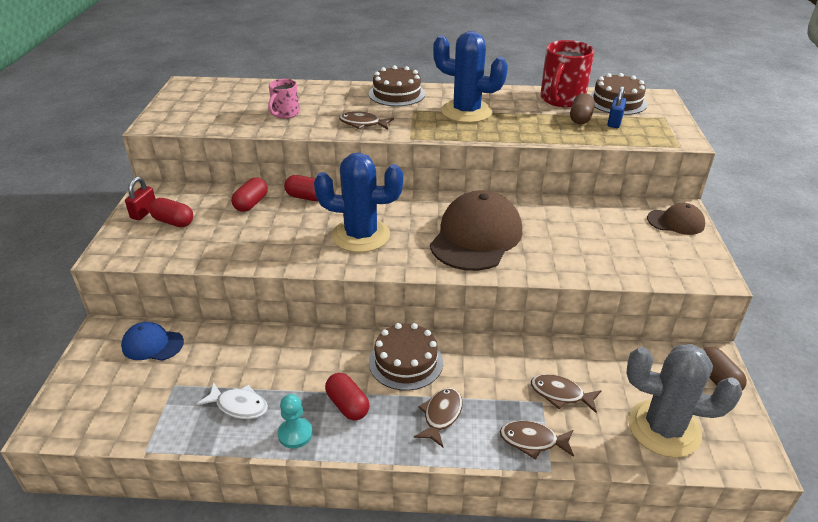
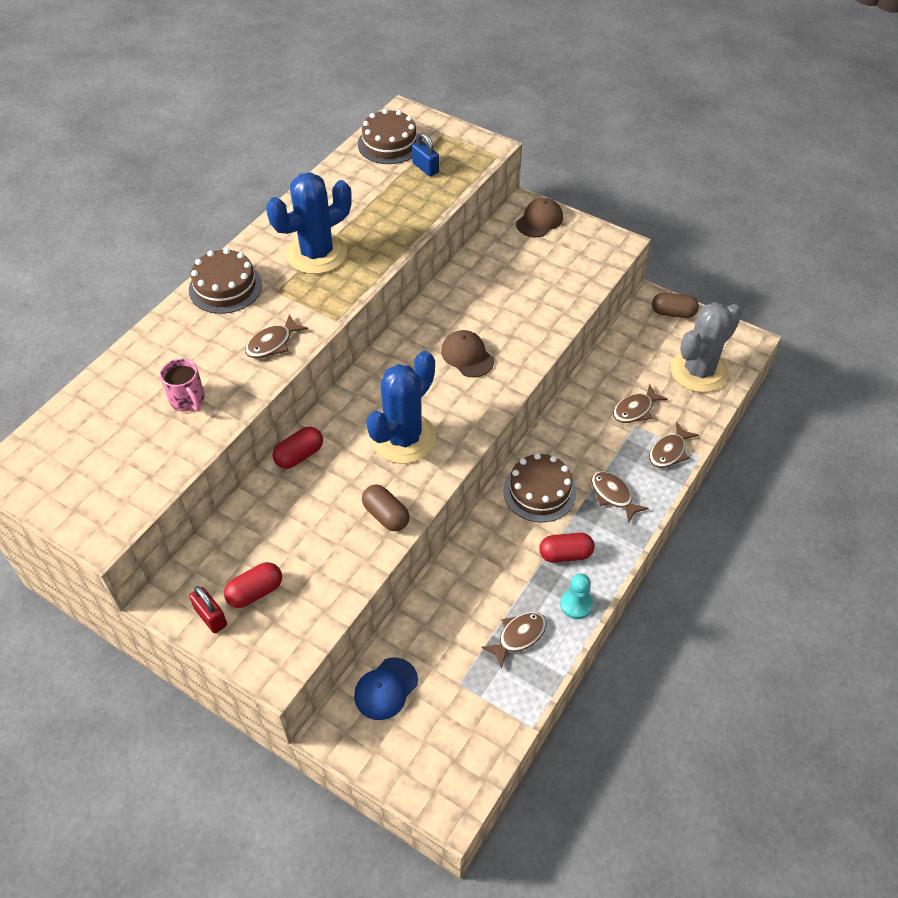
camera: 60 degrees left, 15 degrees up
white fish [197,383,268,419] -> brown fish [481,612,547,669]
red capsule [231,177,268,212] -> none
brown cap [430,190,522,271] -> brown cap [441,330,494,377], size x0.51
red mug [540,40,594,107] -> none
brown capsule [570,93,595,124] -> brown capsule moved to [362,485,409,531]

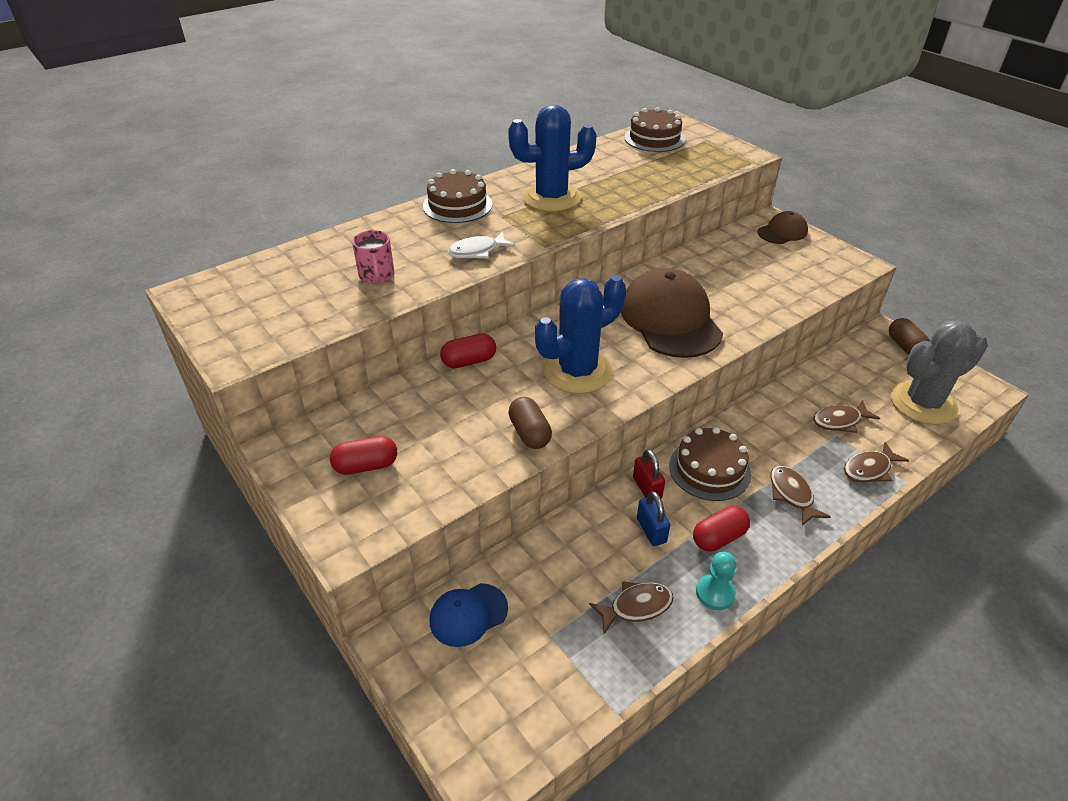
camera: 20 degrees right, 10 degrees down
red padlock [189,586,227,633] -> red padlock moved to [633,449,665,499]
brown fish [245,314,308,359] -> white fish [447,232,515,258]
blue padlock [412,133,439,177] -> blue padlock moved to [637,491,670,546]
brown cap [441,330,494,377] -> brown cap [621,268,723,358], size x1.96
red capsule [539,533,595,563] -> red capsule turned 45 degrees counterclockwise [693,506,750,551]
brown capsule [652,292,699,318] -> brown capsule turned 45 degrees clockwise [889,318,930,355]

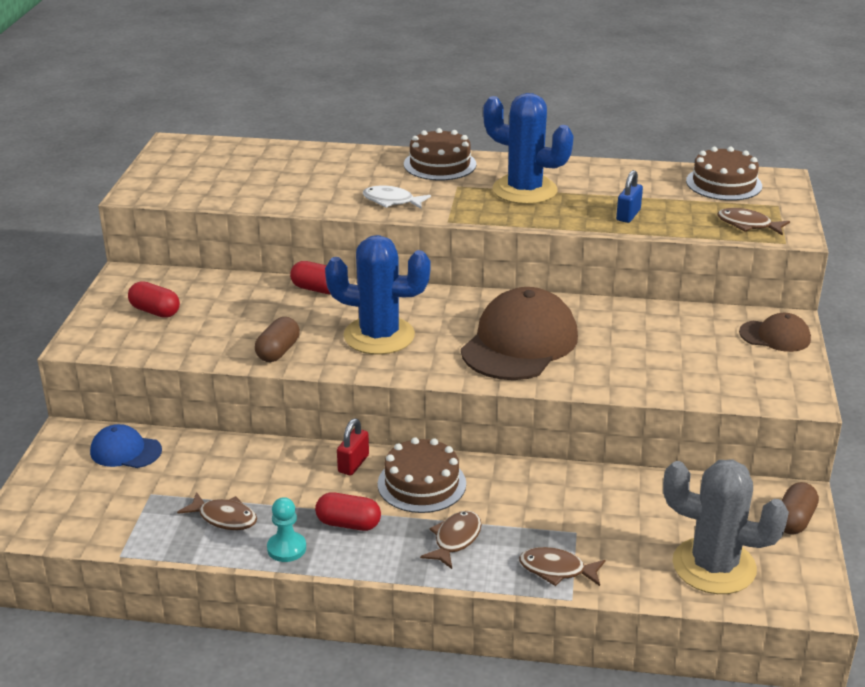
camera: 45 degrees right, 10 degrees down
pink mug [352,230,394,284] -> none
blue padlock [637,491,670,546] -> blue padlock moved to [616,170,643,223]
brown fish [813,400,880,433] -> brown fish moved to [718,208,790,236]

